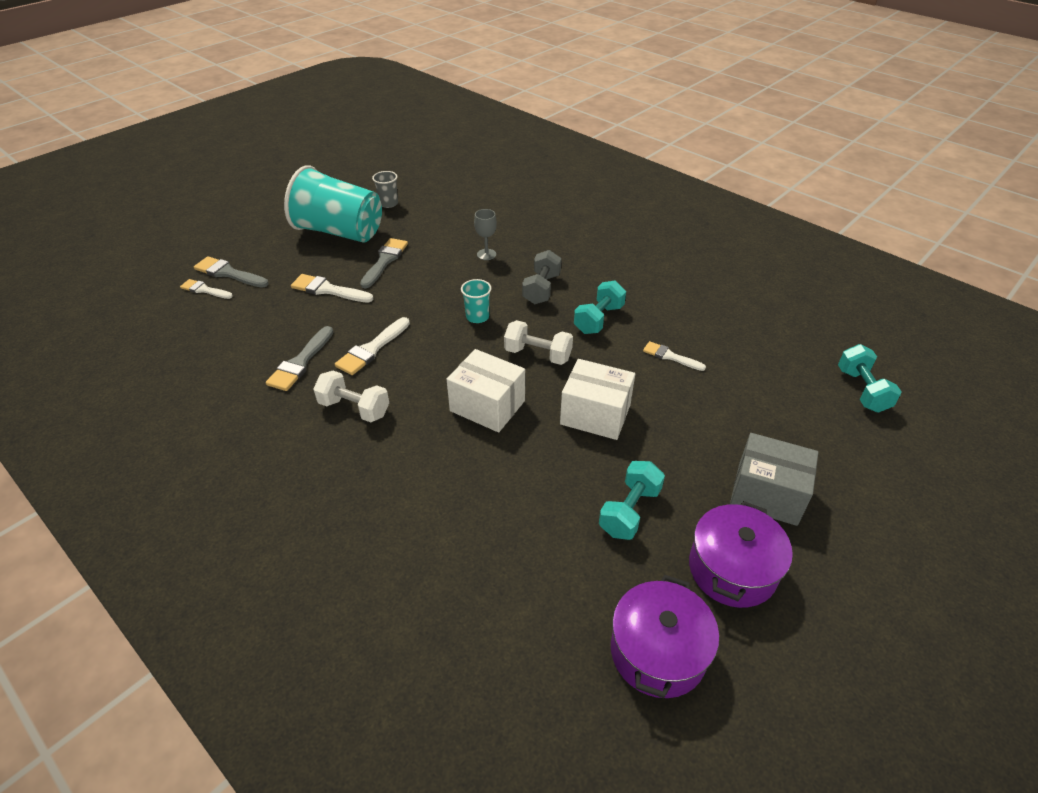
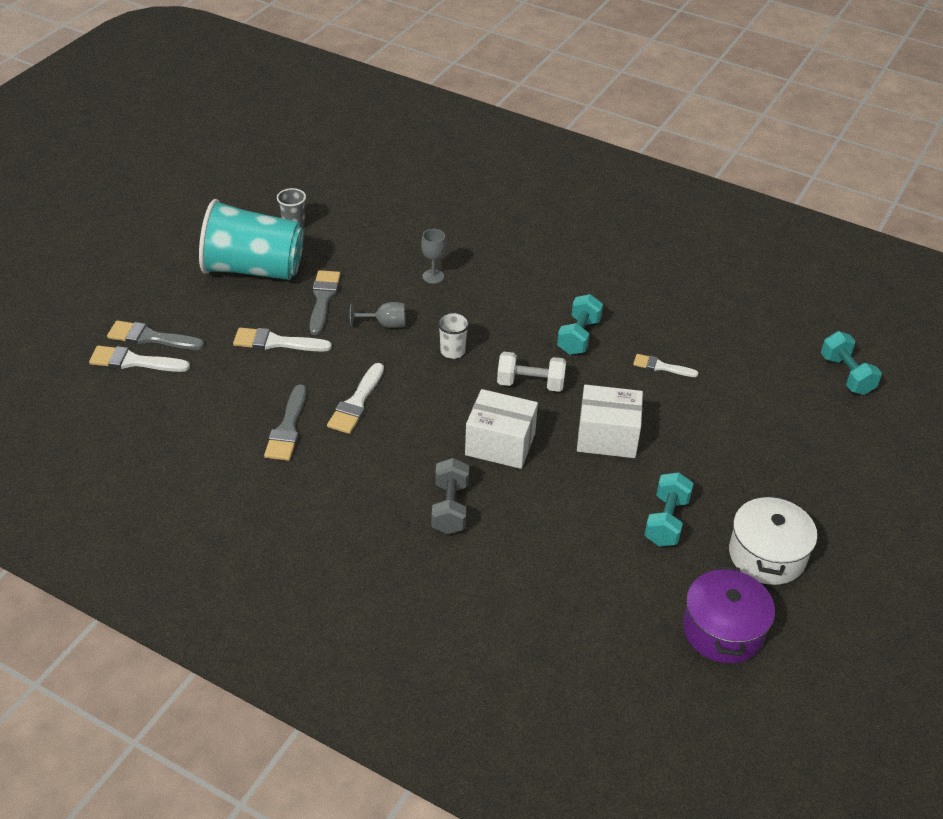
camera: 15 degrees left, 0 degrees up
white brush [180,279,233,299] -> white brush [89,346,190,372], size x1.51
white dumbbell [313,371,389,422] -> none
turquoise cup [461,279,491,323] -> white cup [437,312,470,359]
grey dumbbell [522,250,562,304] -> grey dumbbell moved to [431,458,469,534]
purple pot [689,501,793,608] -> white pot [729,494,817,585]
grey box [730,433,818,526] -> none
none -> grey goblet [350,302,405,328]

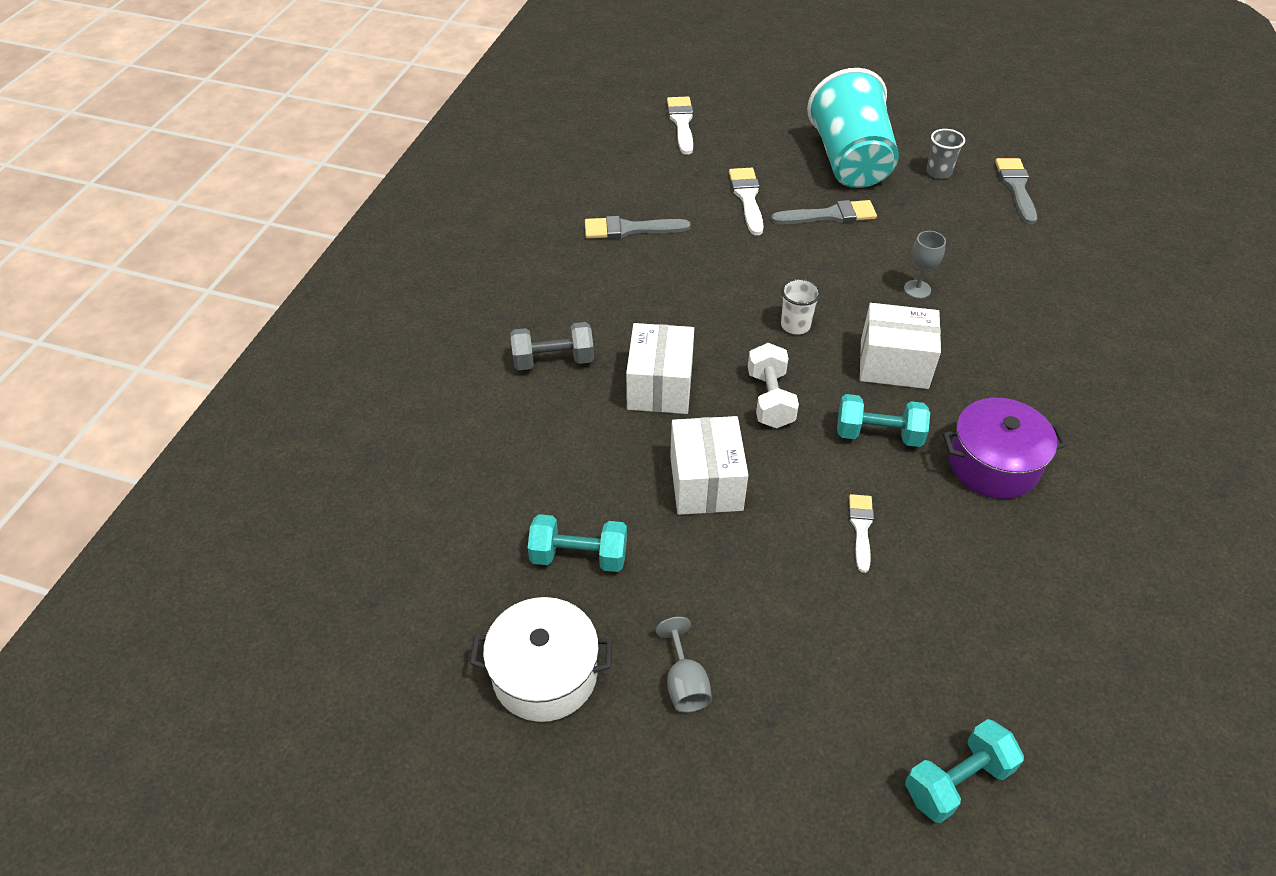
camera: 80 degrees right, 5 degrees up
grey brush [107,320,205,350] -> grey brush moved to [995,158,1037,224]
white brush [327,363,384,434] -> none
grey goblet [350,302,405,328] -> grey goblet moved to [656,617,712,713]
purple pot [683,565,775,663] -> purple pot moved to [943,398,1067,499]
none -> white box [860,303,941,389]

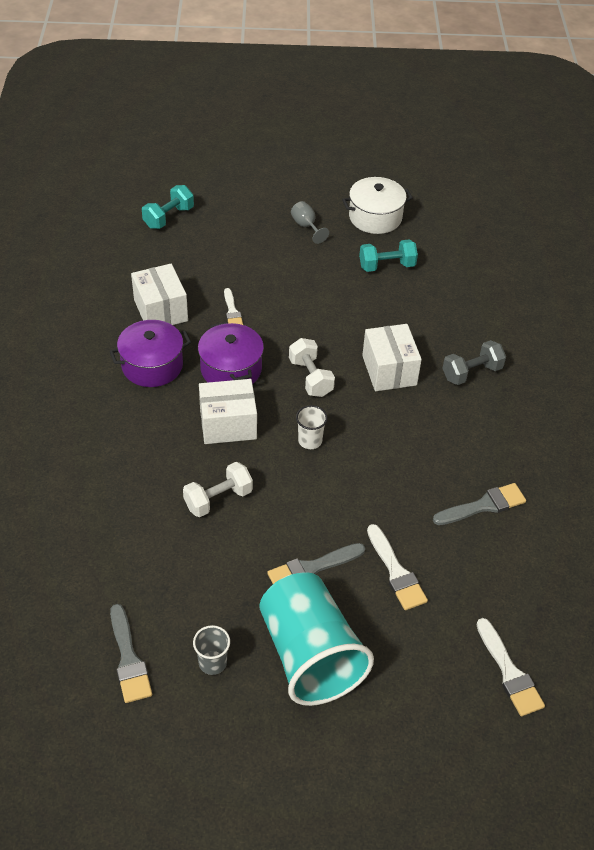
camera: 160 degrees right, 0 degrees up
white box [670,416,748,515] -> white box moved to [131,264,188,325]
turquoise dumbbell [837,394,930,447] -> purple pot [198,322,264,384]
grey goblet [904,231,946,299] -> white dumbbell [183,462,253,517]

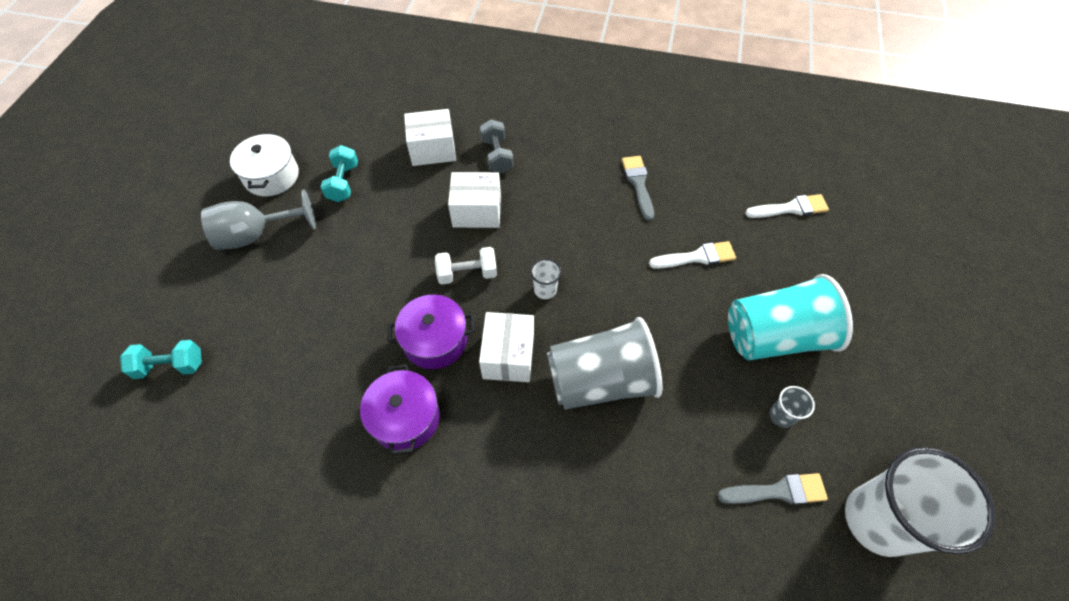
camera: 75 degrees left, 10 degrees up
white box [131,264,188,325] -> white box moved to [404,109,456,166]
turquoise dumbbell [142,185,194,229] -> turquoise dumbbell turned 60 degrees counterclockwise [120,340,202,379]
white dumbbell [183,462,253,517] -> grey cup [547,317,663,410]
white brush [224,288,243,325] -> none
grey brush [267,543,365,584] -> none
grey goblet [291,201,329,244] -> grey goblet [201,190,316,250], size x1.97
none -> white cup [845,447,996,557]

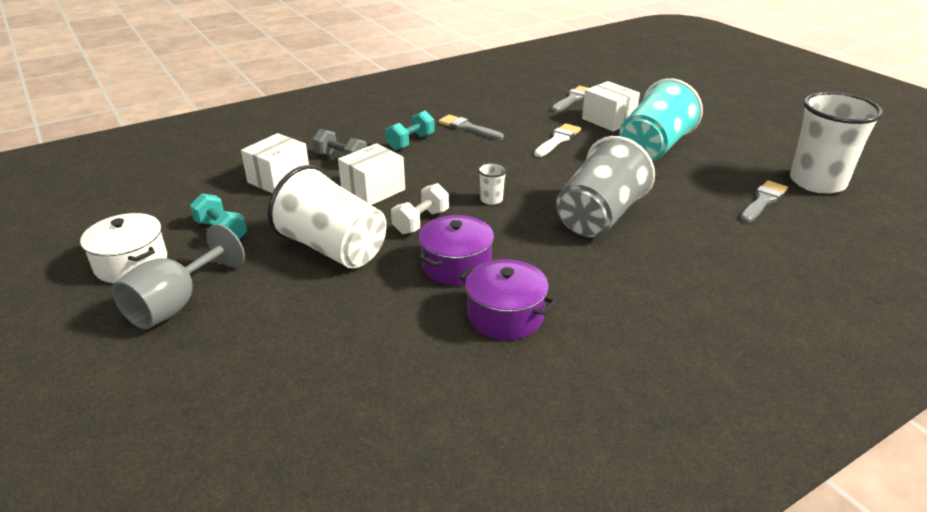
camera: 45 degrees left, 25 degrees down
turquoise dumbbell [120,340,202,379] -> turquoise dumbbell moved to [385,111,435,150]
white box [479,312,534,382] -> white box moved to [582,81,640,131]
white brush [745,194,829,218] -> grey brush [551,86,588,112]
grey cup [770,386,815,428] -> none
none -> white cup [268,165,387,269]

